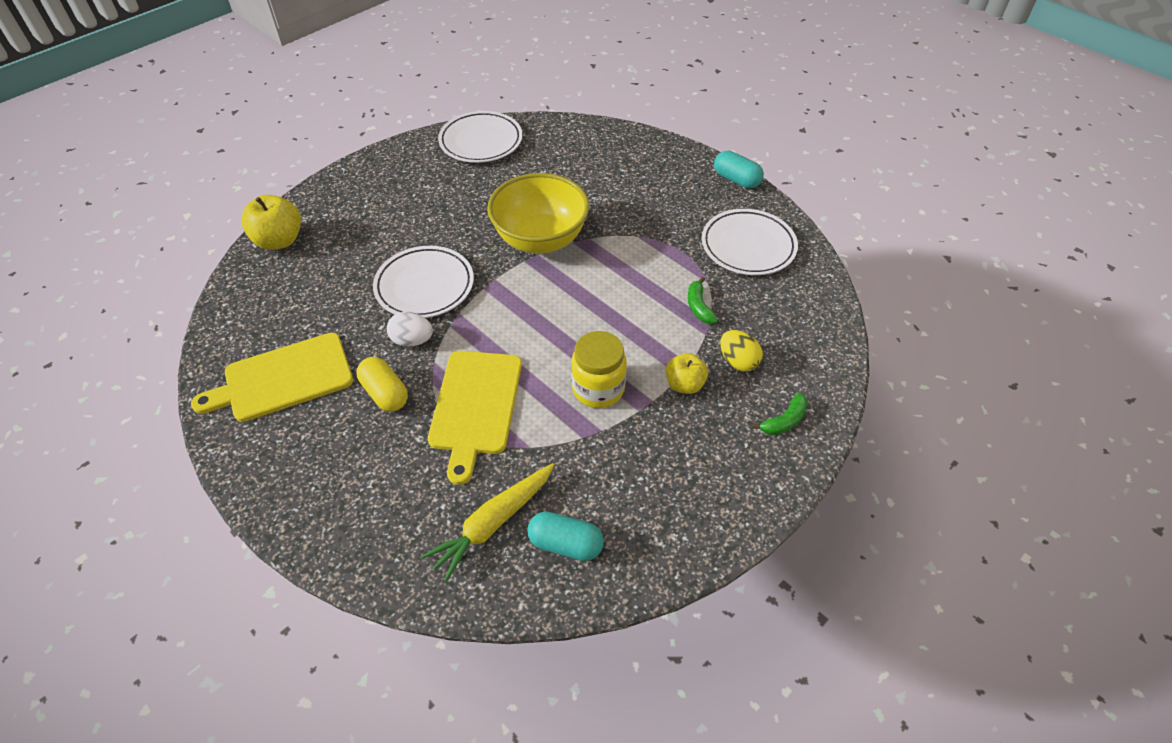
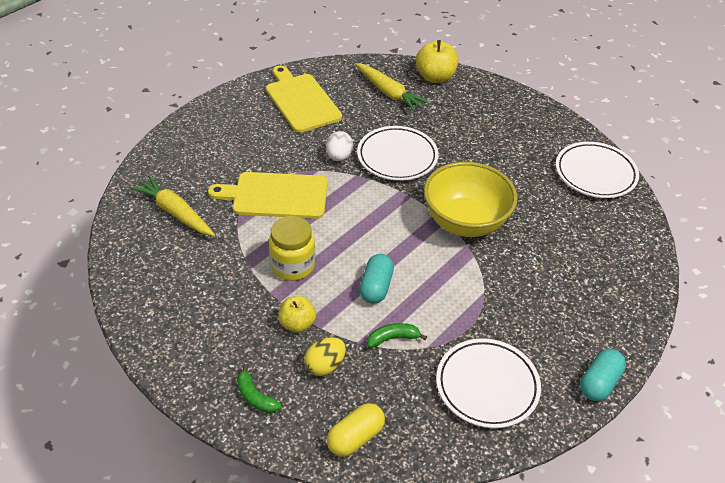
camera: 85 degrees right, 5 degrees down
yellow capsule [357,357,408,412] -> yellow capsule moved to [327,403,385,457]
turquoise capsule [527,512,604,561] -> turquoise capsule moved to [359,254,394,304]
none -> yellow carrot [355,63,430,112]

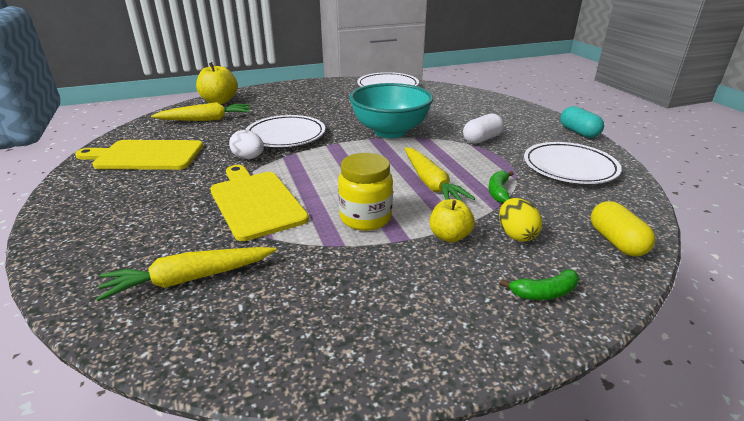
camera: 60 degrees left, 15 degrees down
yellow cutting board [208,172,328,219] -> yellow cutting board turned 120 degrees clockwise [210,165,309,241]
turquoise capsule [359,254,394,304] -> yellow carrot [404,147,475,202]
yellow bowl [424,162,517,237] -> turquoise bowl [349,83,433,138]
none -> white capsule [463,113,504,144]

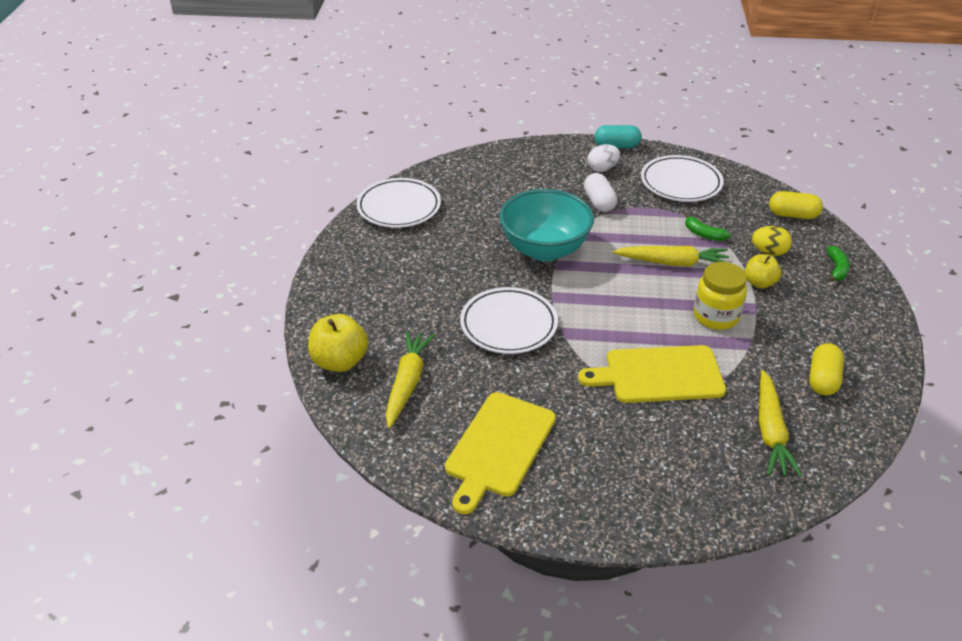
camera: 65 degrees left, 10 degrees up
white egg [229,130,264,159] -> white egg moved to [587,144,620,172]
none -> yellow capsule [809,343,844,396]

